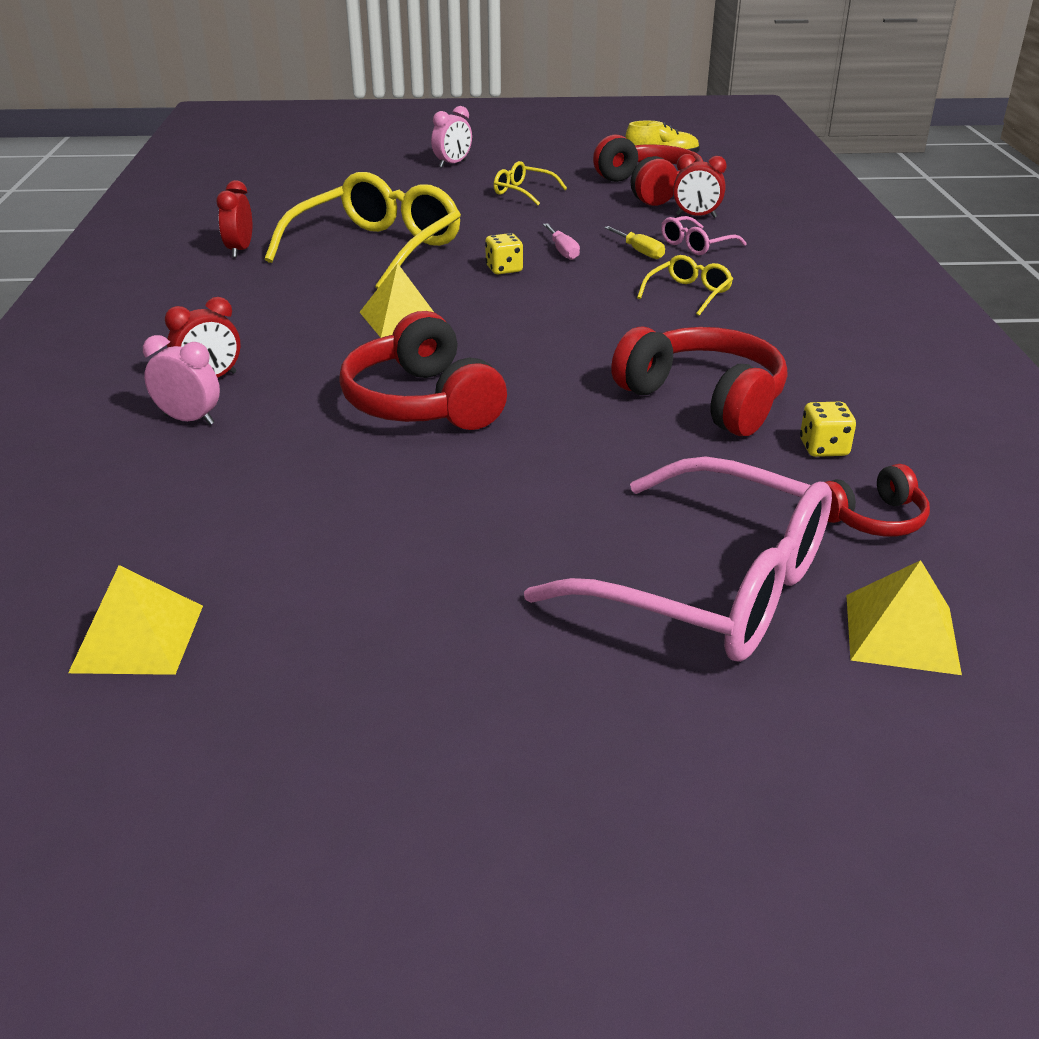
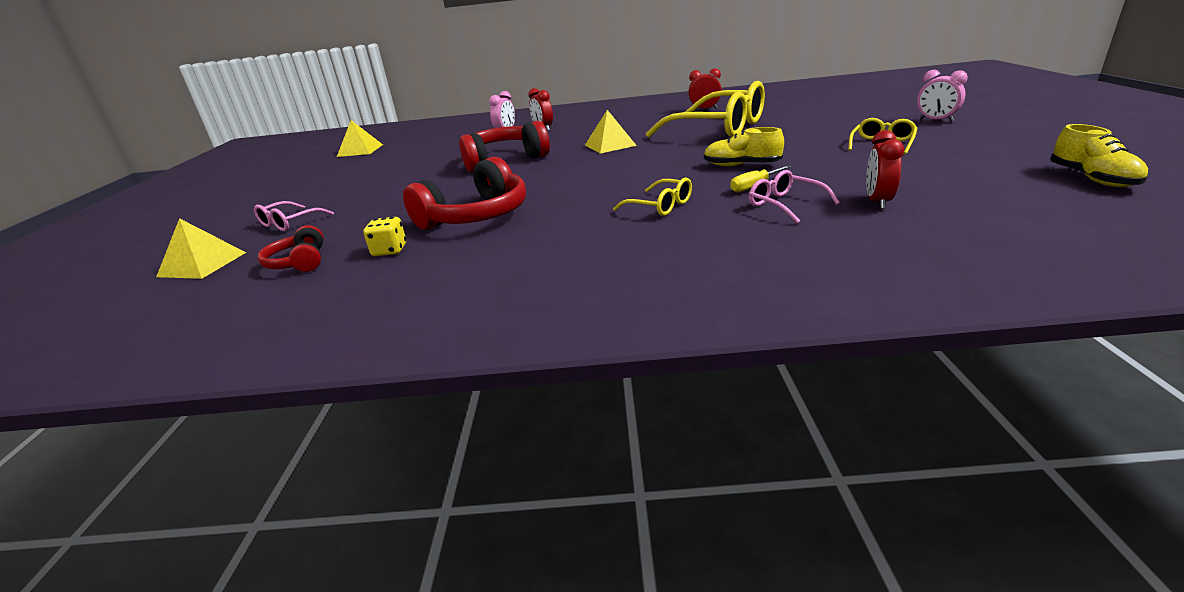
camera: 95 degrees right, 5 degrees down
yellow dice [485,233,523,274] -> none
pink glasses [524,456,832,662] -> pink glasses [254,201,334,231], size x0.45
pink screwdriver [543,223,580,260] -> yellow shoe [704,127,784,167]
red headphones [593,135,704,206] -> none

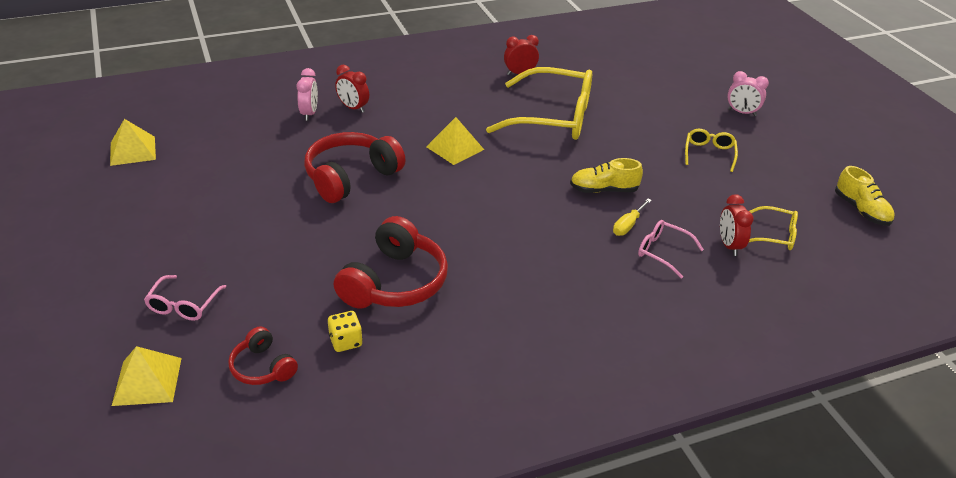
camera: 25 degrees left, 10 degrees up
yellow glasses [613,177,692,216] -> yellow glasses moved to [749,206,798,250]

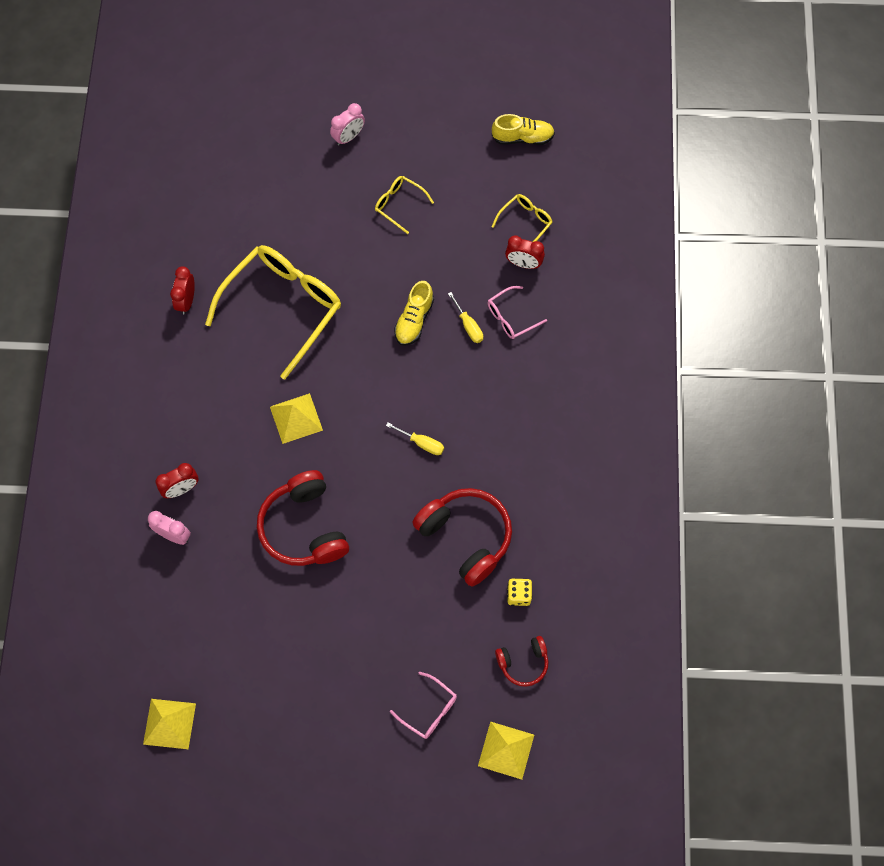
camera: 65 degrees left, 30 degrees up
none -> yellow screwdriver [386,423,444,455]

